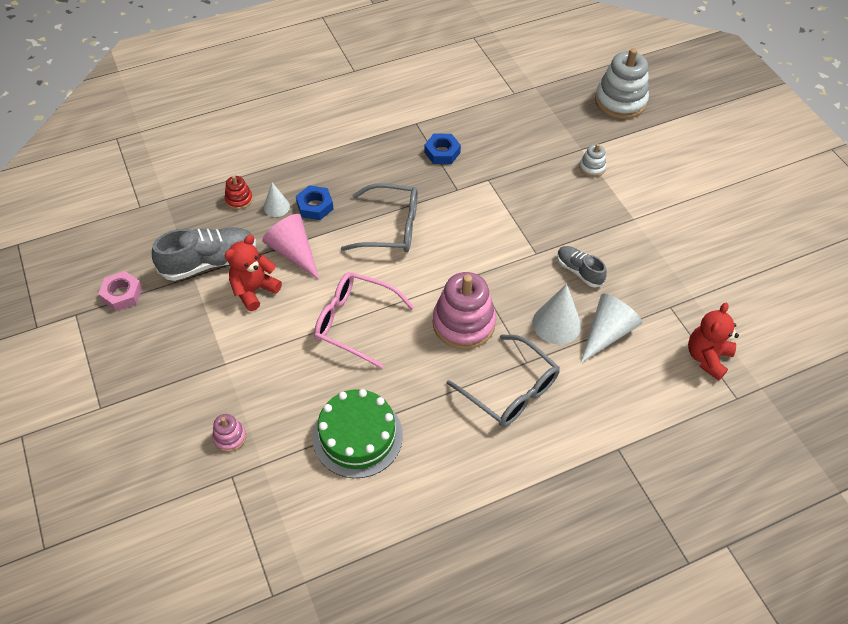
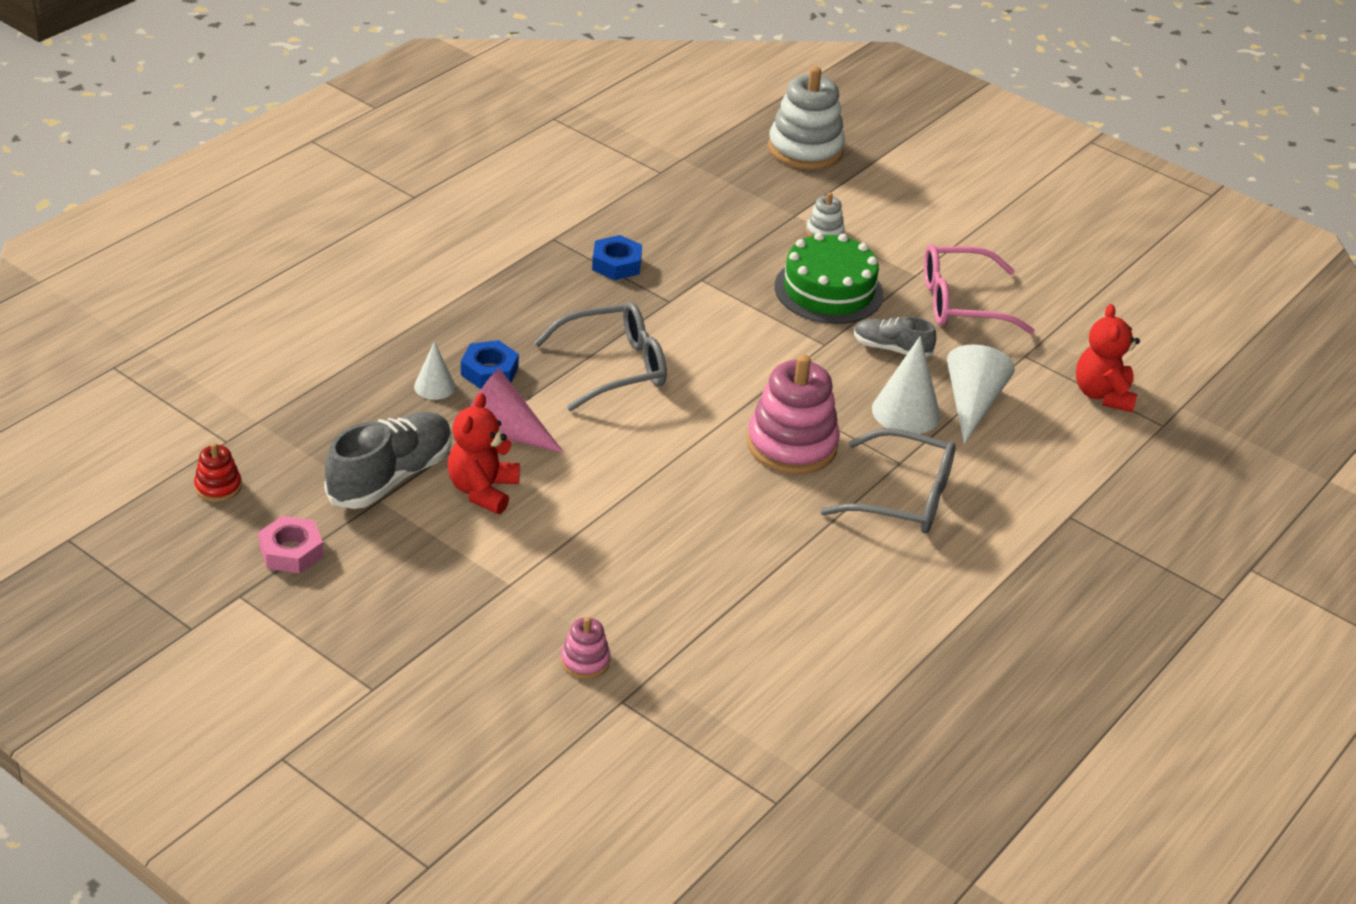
camera: 30 degrees left, 15 degrees down
red stacking toy [225,176,253,210] -> red stacking toy moved to [194,443,242,502]
green cake [313,389,403,478] -> green cake moved to [775,232,883,324]
pink glasses [314,272,414,369] -> pink glasses moved to [924,244,1035,334]

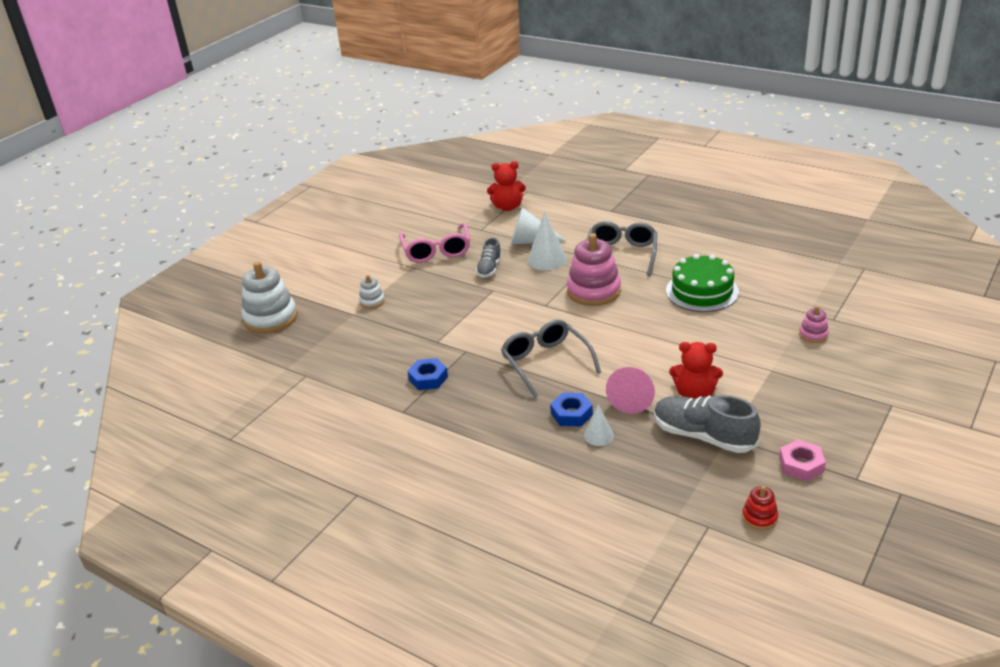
camera: 90 degrees left, 5 degrees down
green cake [775,232,883,324] -> green cake moved to [666,254,739,312]

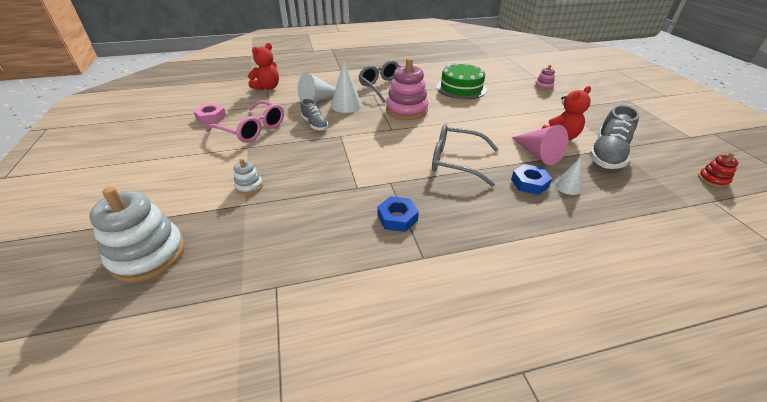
camera: 50 degrees left, 5 degrees up
grey shoe [654,395,761,453] -> grey shoe turned 45 degrees counterclockwise [589,105,639,169]
pink nut [779,440,826,481] -> pink nut moved to [193,103,226,124]

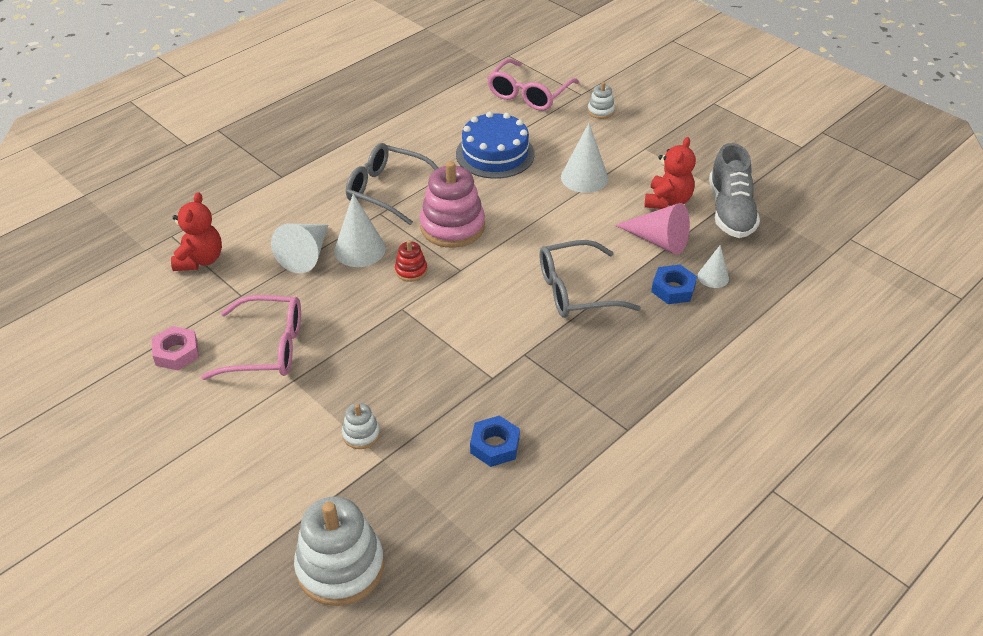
camera: 30 degrees left, 5 degrees up
grey shoe [301,99,328,130] -> none
blue nut [377,196,419,232] -> blue nut moved to [470,416,520,467]
green cake [437,62,487,99] -> blue cake [456,112,535,179]
pink stacking toy [535,65,555,90] -> white stacking toy [587,82,615,119]
red stacking toy [698,153,739,188] -> red stacking toy moved to [395,240,427,282]
none -> pink glasses [487,58,579,111]
none -> white cone [561,123,608,193]

